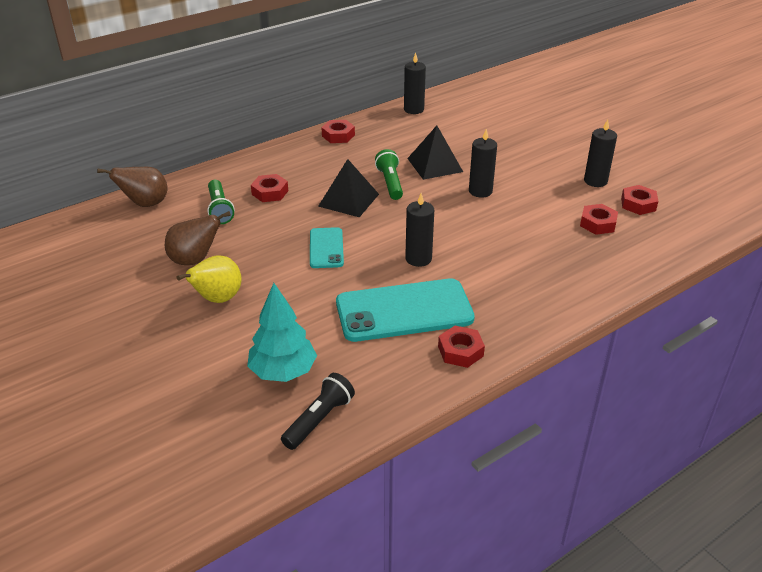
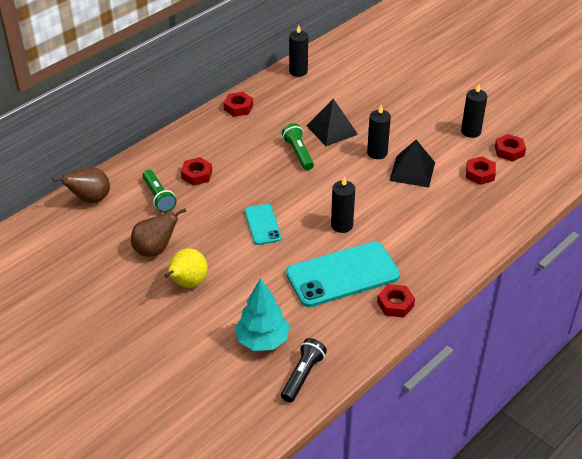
camera: 10 degrees left, 5 degrees up
black pyramid [318,159,379,217] -> black pyramid moved to [389,140,435,188]

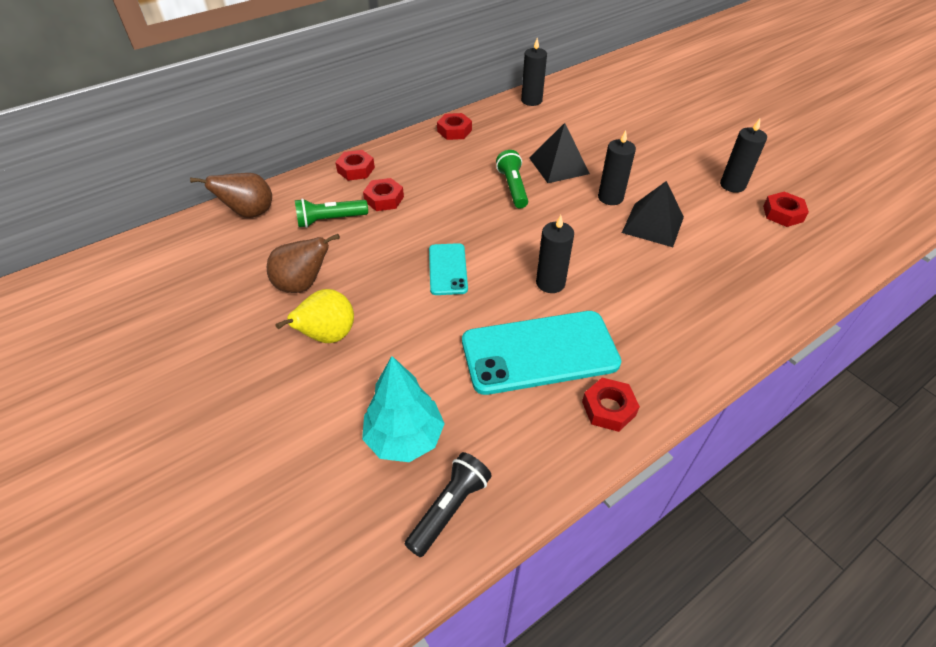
camera: 10 degrees right, 5 degrees up
green flashlight [142,170,177,213] -> green flashlight turned 90 degrees clockwise [295,198,368,228]
red nut [466,156,496,185] -> red nut moved to [335,150,375,181]

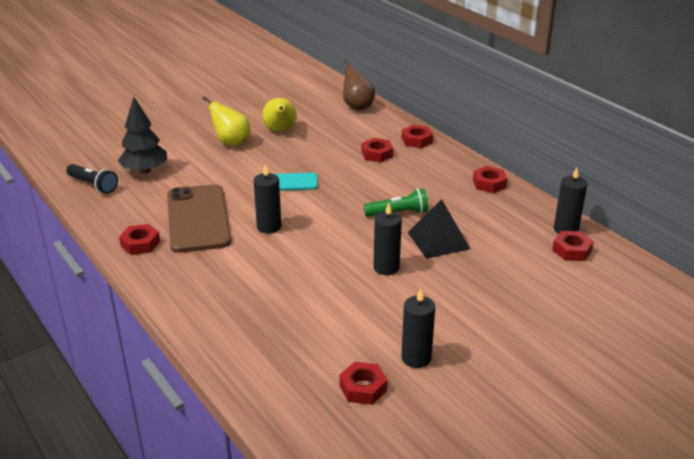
camera: 90 degrees right, 15 degrees down
brown pear [267,234,340,293] -> yellow pear [262,98,296,132]
green flashlight [295,198,368,228] -> none
turquoise tree [362,356,445,462] -> black tree [118,97,167,174]
turquoise phone [462,311,622,395] -> brown phone [167,184,231,253]
black pyramid [622,181,684,247] -> none
none -> red nut [552,231,594,261]

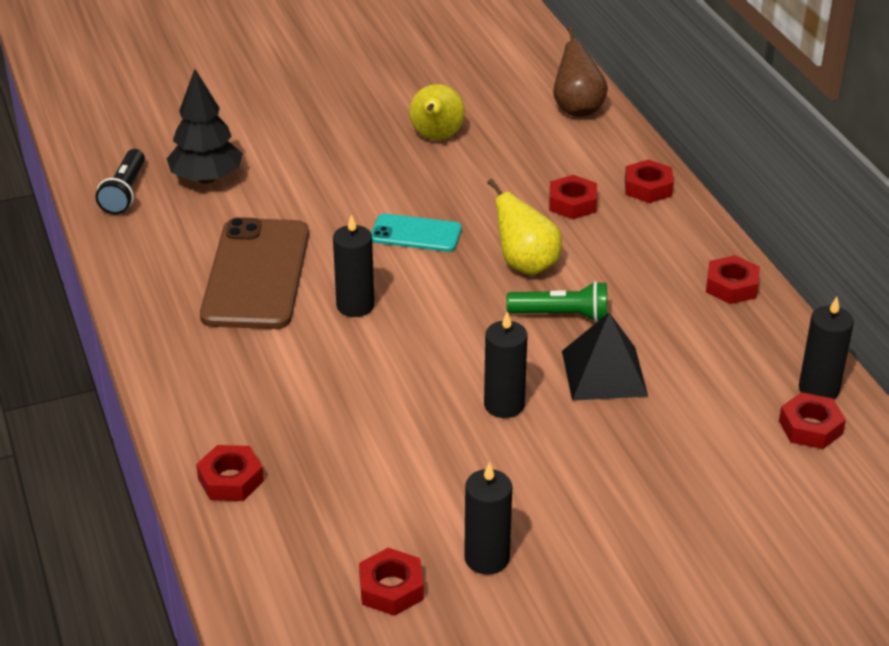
camera: 15 degrees right, 5 degrees up
black flashlight [66,164,118,194] -> black flashlight turned 45 degrees clockwise [96,149,145,215]
red nut [119,224,160,255] -> red nut moved to [196,445,264,501]
yellow pear [202,96,250,146] -> yellow pear moved to [487,179,562,275]

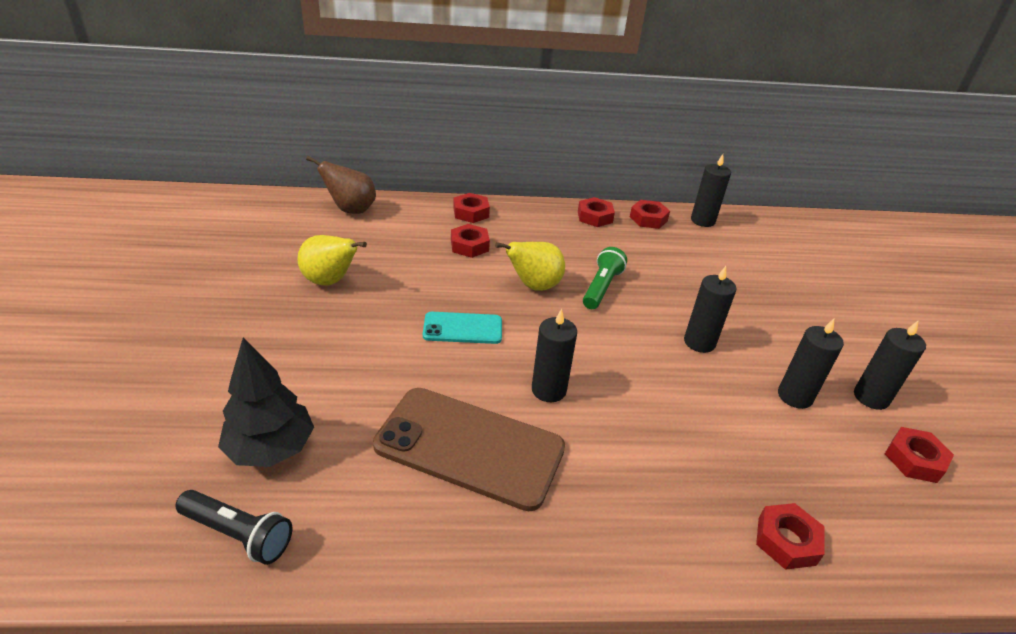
camera: 75 degrees left, 0 degrees up
turquoise phone [371,214,462,252] -> turquoise phone turned 60 degrees clockwise [423,312,502,344]
black pyramid [562,312,648,401] -> none
red nut [779,392,846,449] -> red nut moved to [630,200,670,229]
none -> black candle [778,319,844,409]

